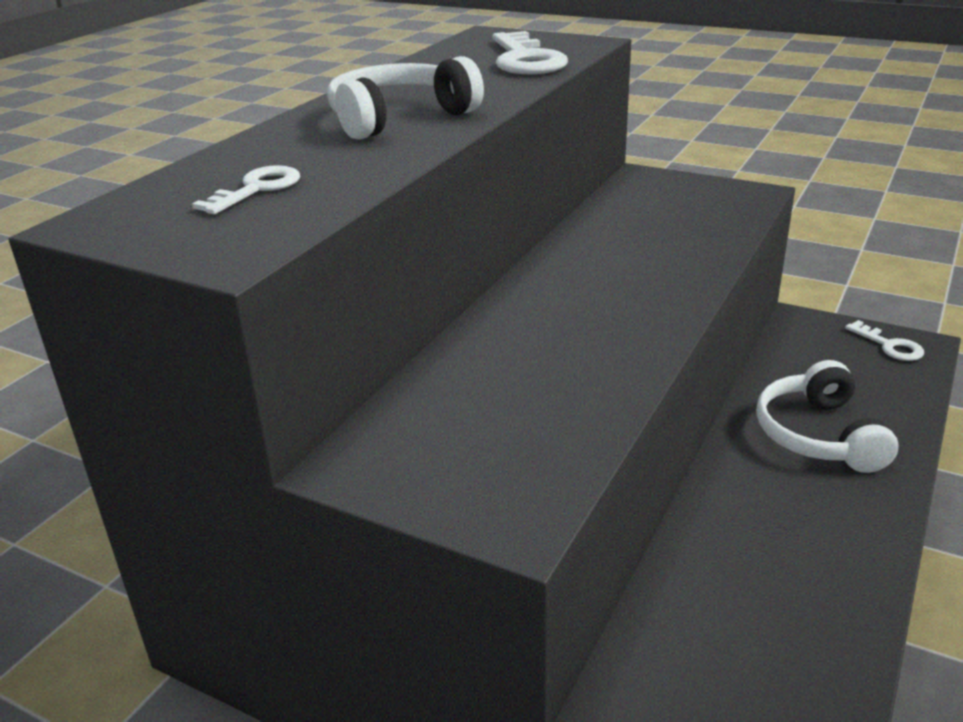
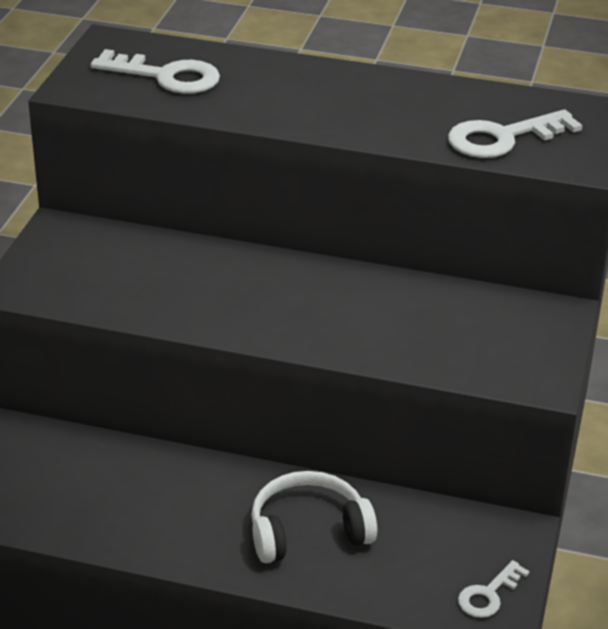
camera: 75 degrees right, 5 degrees up
white key [192,165,300,214] -> white key [91,49,220,94], size x1.73
white headphones [327,56,484,140] -> none

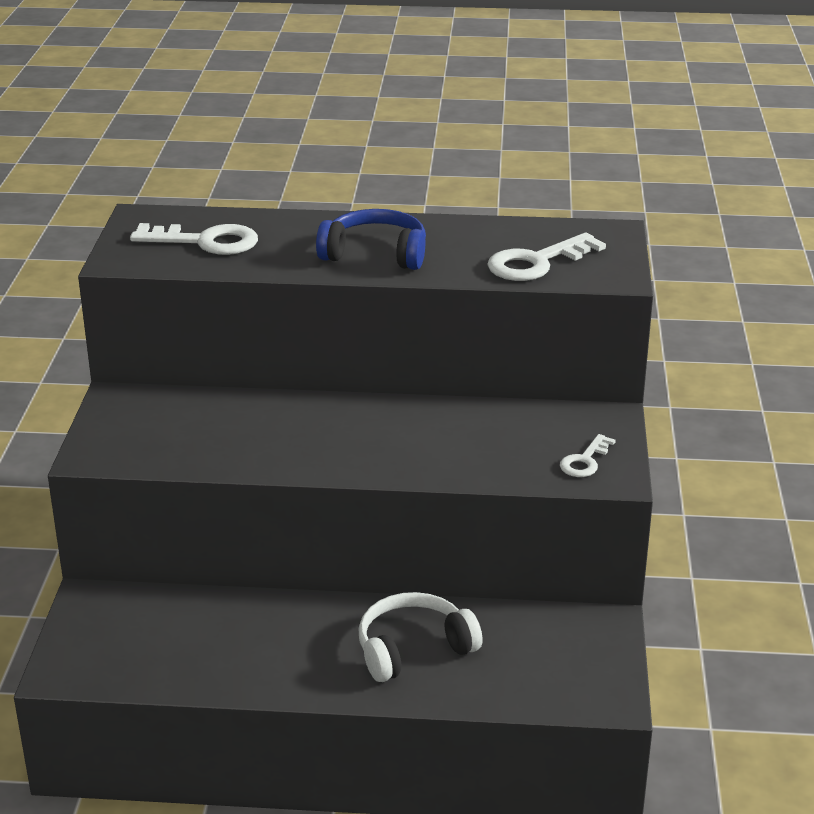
camera: 10 degrees left, 5 degrees down
white key [458,560,530,618] -> white key moved to [560,434,616,477]
none -> blue headphones [316,209,426,270]

